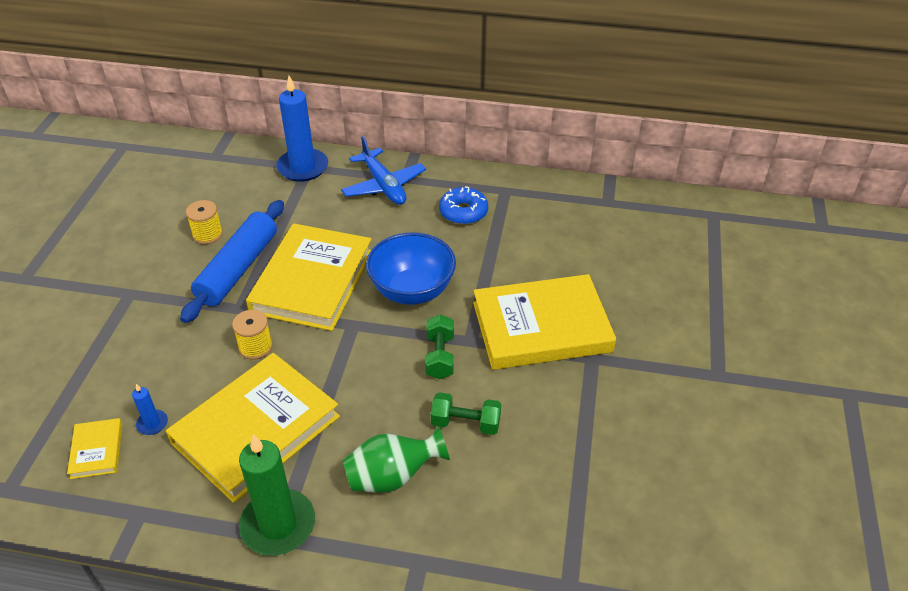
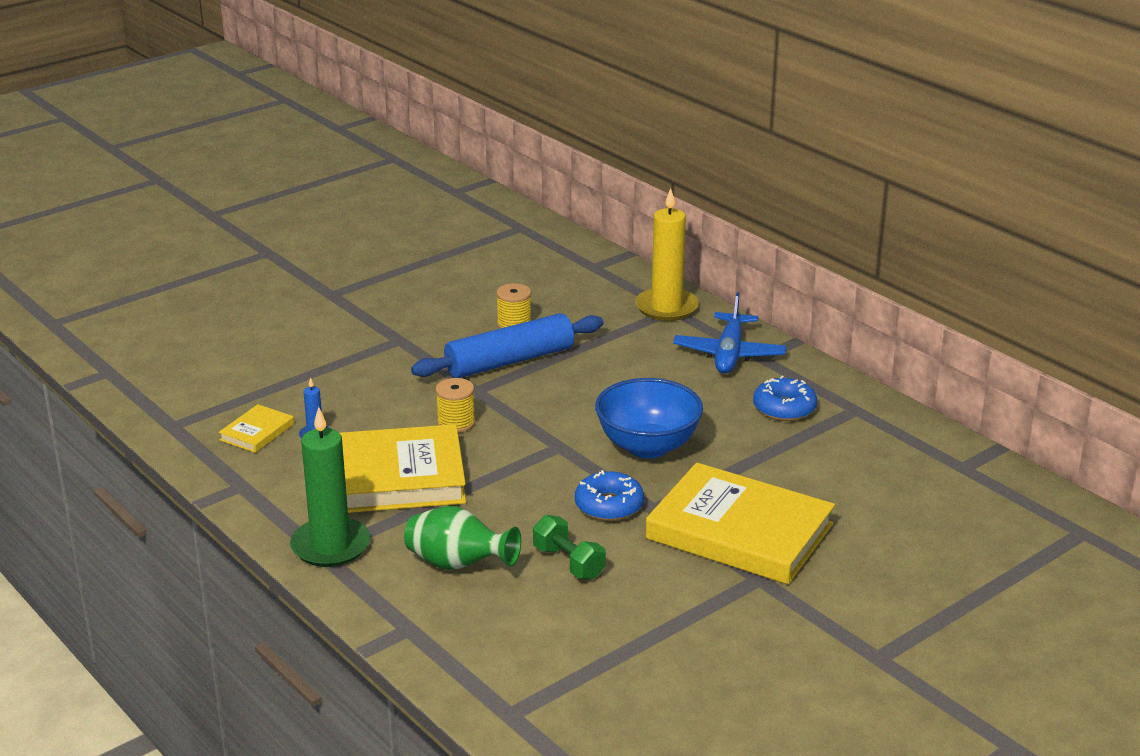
camera: 40 degrees right, 15 degrees down
yellow book [246,223,371,331] -> none
blue candle [276,76,328,182] -> yellow candle [635,188,699,321]
green dumbbell [425,314,454,379] -> blue donut [575,470,644,521]

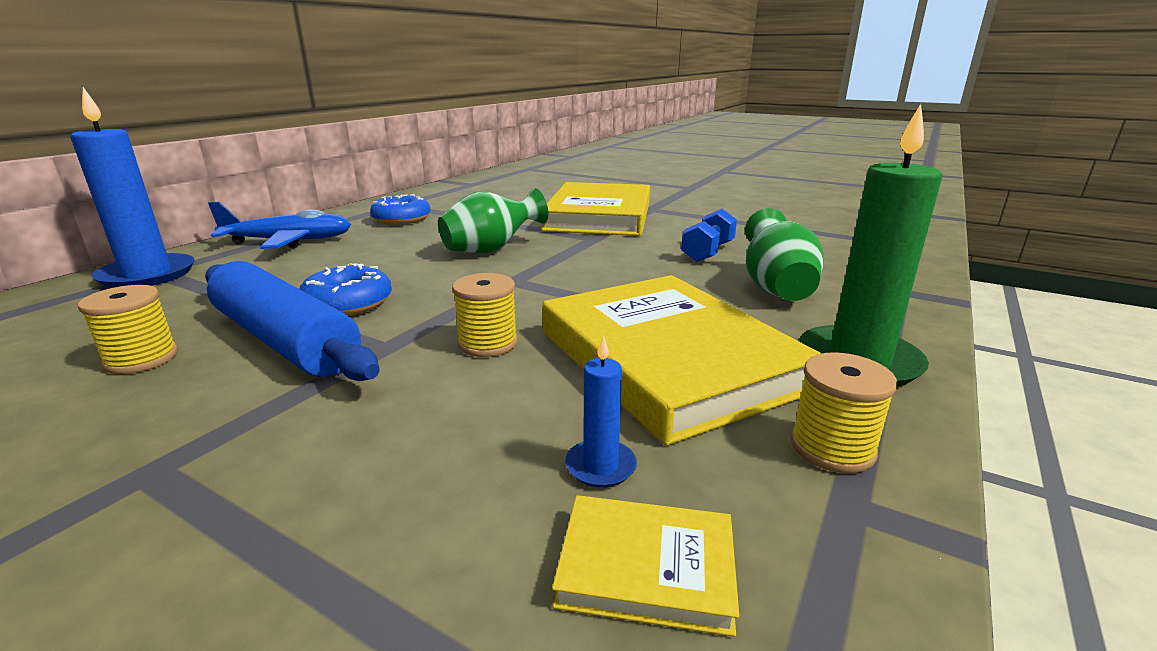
camera: 110 degrees left, 5 degrees down
green dumbbell [533,515,606,580] -> blue dumbbell [681,209,737,262]
blue donut [575,470,644,521] -> blue donut moved to [300,263,392,316]
blue bowl [595,378,703,458] -> green vase [438,188,548,253]
yellow candle [635,188,699,321] -> blue candle [70,87,194,288]
none -> yellow spool [791,352,897,473]

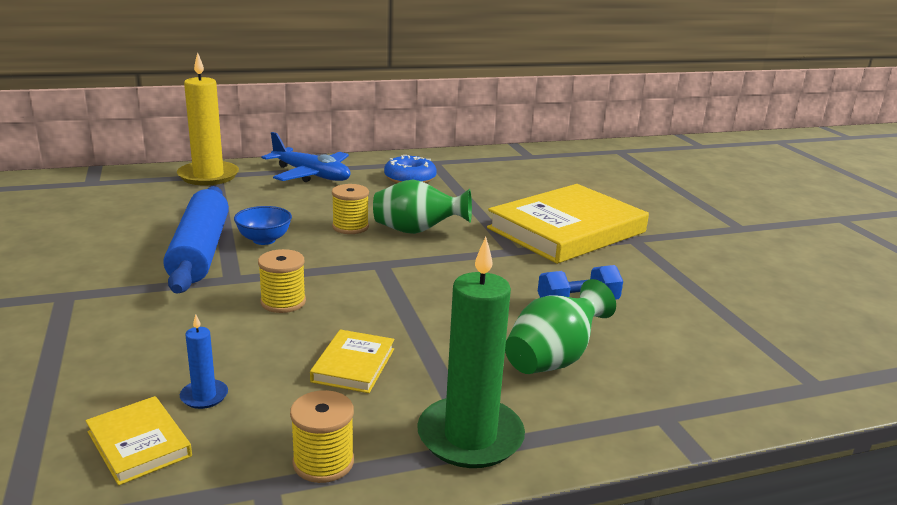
camera: 40 degrees right, 0 degrees up
blue candle [70,87,194,288] -> yellow candle [177,52,239,185]
yellow spool [78,285,178,374] -> yellow spool moved to [332,184,369,234]
blue donut [300,263,392,316] -> blue bowl [234,206,292,245]
yellow book [542,275,822,446] -> yellow book [310,329,394,393], size x0.43

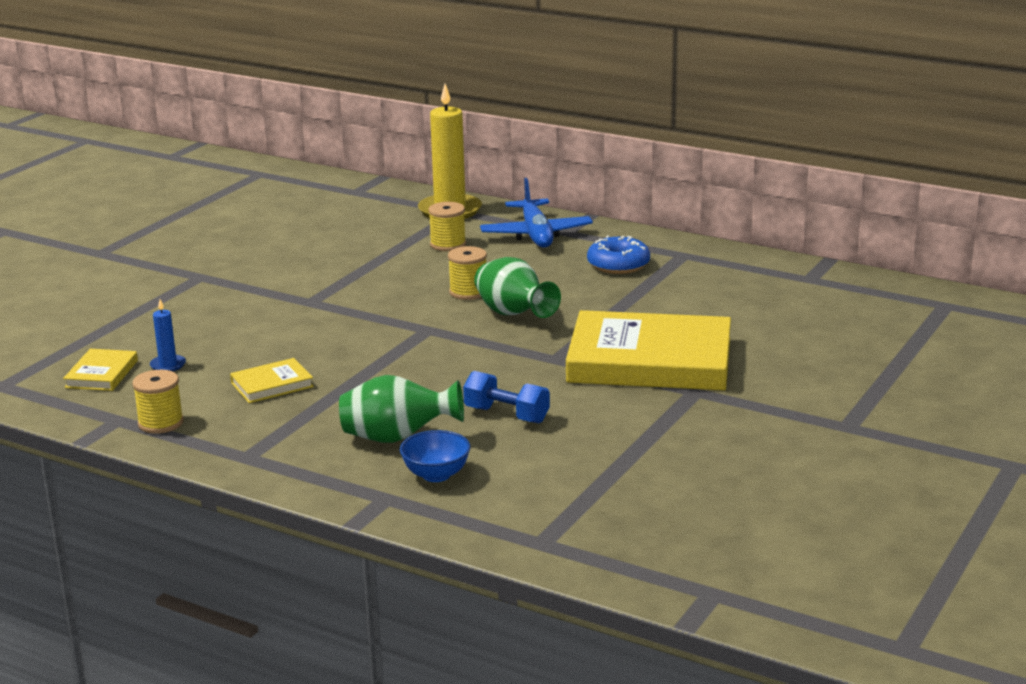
camera: 50 degrees right, 0 degrees up
blue rolling pin [163,186,229,294] -> none
blue bowl [234,206,292,245] -> blue bowl moved to [400,430,470,482]
yellow spool [258,249,306,313] -> yellow spool moved to [428,202,466,251]
green candle [417,237,525,468] -> none

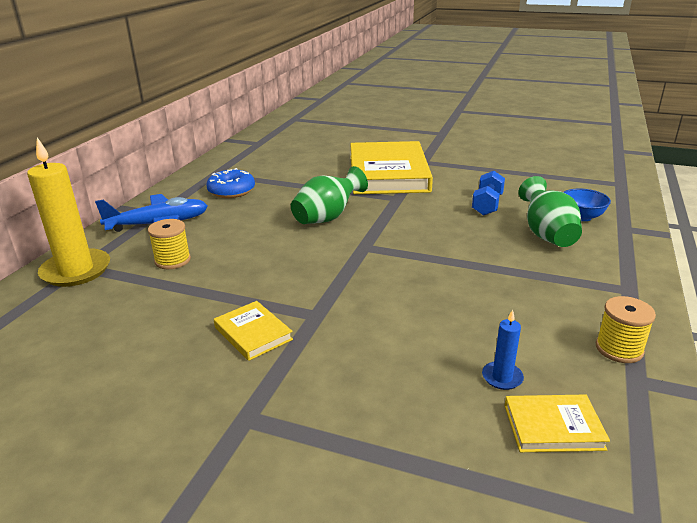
camera: 100 degrees left, 5 degrees up
yellow book [230,358,314,403] -> yellow book moved to [214,301,293,361]
yellow spool [448,246,487,300] -> none

